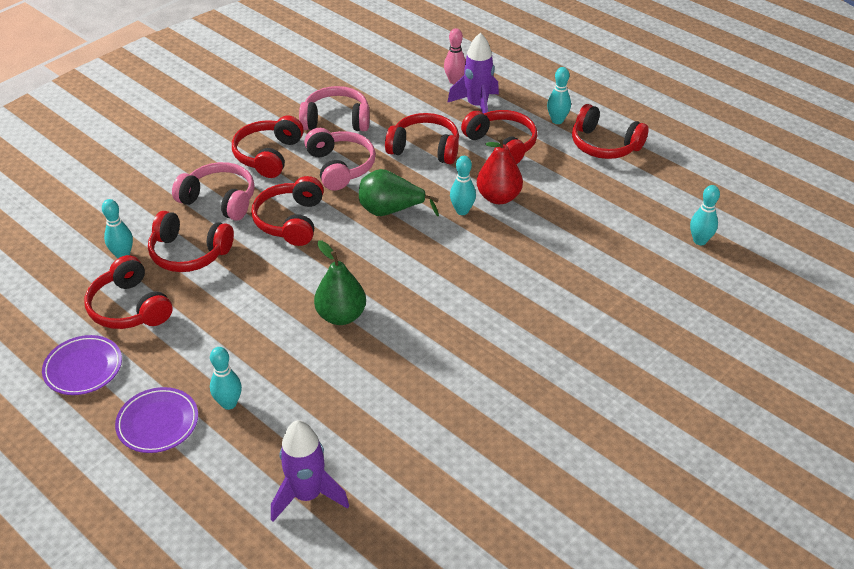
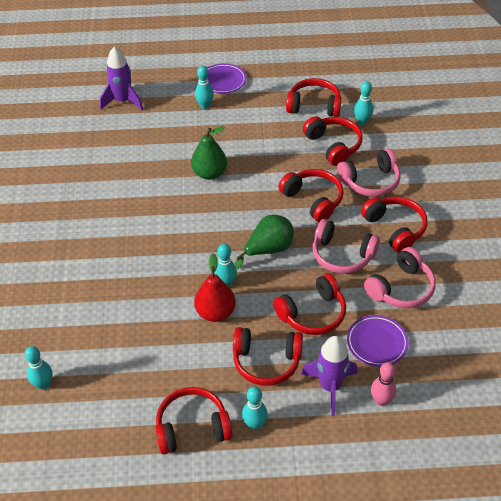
camera: 135 degrees right, 5 degrees up
purple plate [42,335,122,395] -> purple plate moved to [347,315,409,367]
red headphones [148,211,234,272] -> red headphones turned 90 degrees clockwise [303,116,363,166]

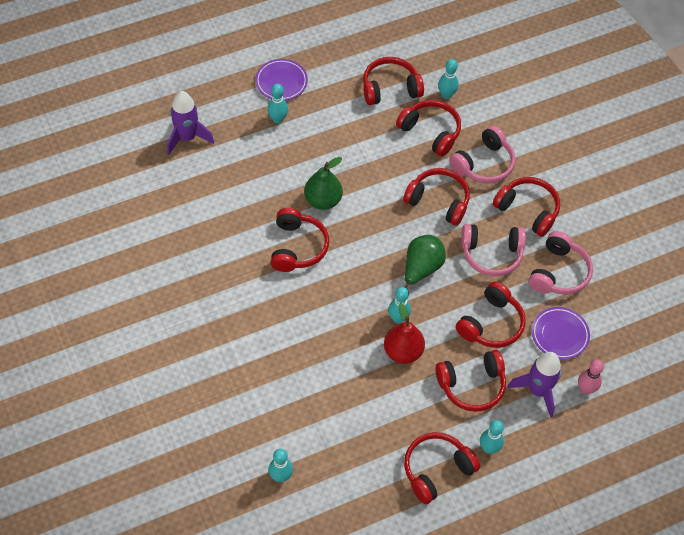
camera: 25 degrees left, 10 degrees up
none -> red headphones [271,208,329,272]

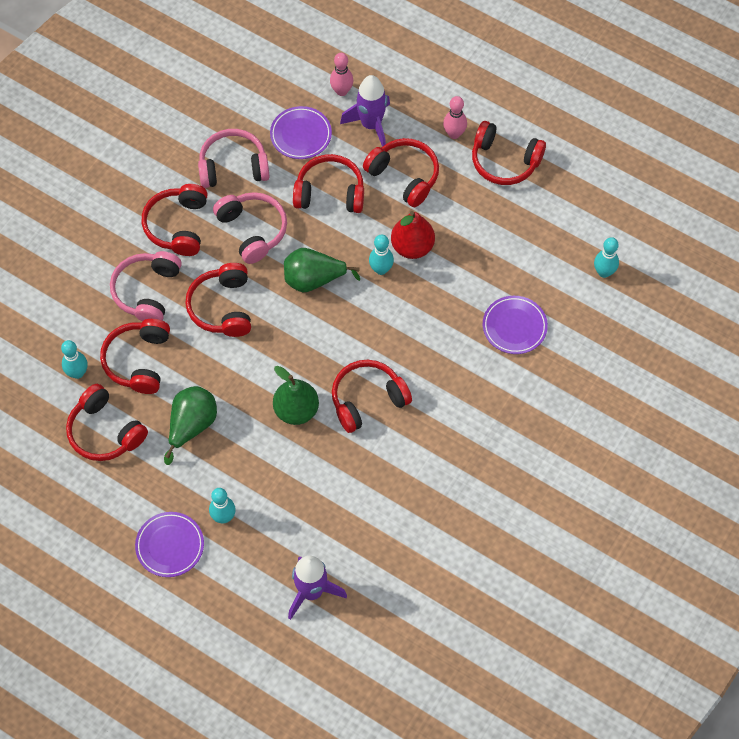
camera: 120 degrees left, 5 degrees up
pink headphones [449,125,515,184] -> pink headphones turned 90 degrees counterclockwise [110,251,182,322]
turquoise bowling pin [480,420,504,454] -> pink bowling pin [443,96,467,139]
none -> green pear [164,386,217,465]
none -> purple plate [483,296,548,354]

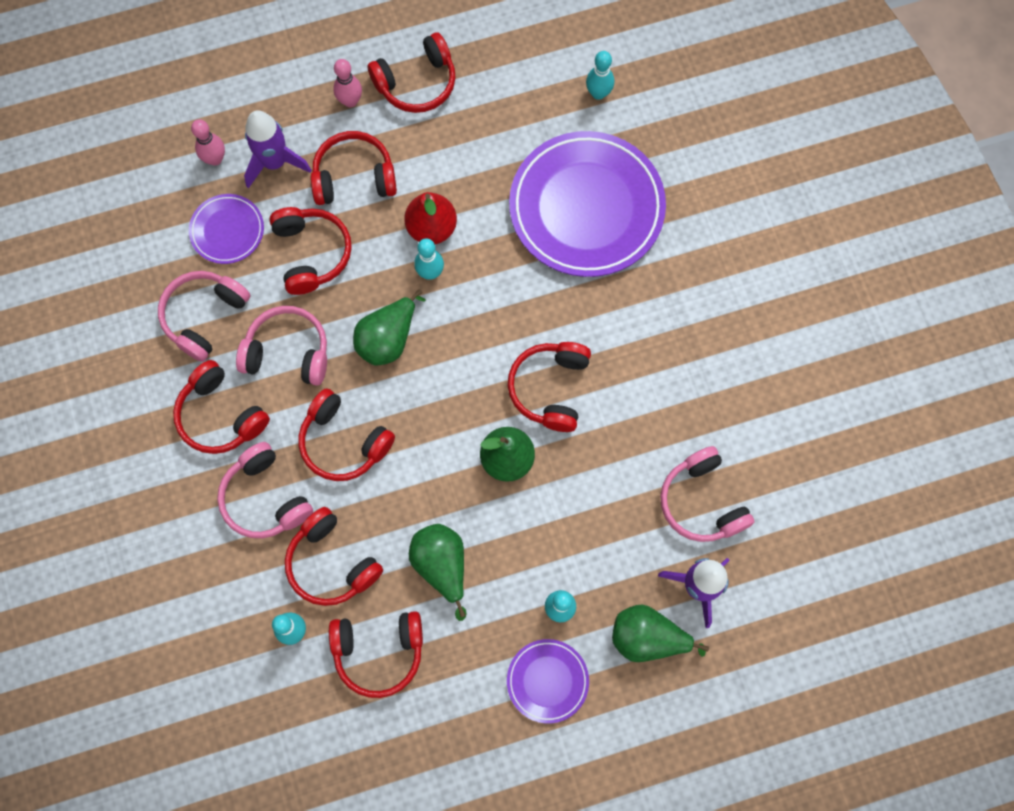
camera: 50 degrees left, 10 degrees up
red headphones [293,154,364,213] -> red headphones turned 120 degrees clockwise [269,207,352,295]
purple plate [483,296,548,354] -> purple plate [509,131,666,277], size x2.09
none -> green pear [612,605,709,662]
none -> pink headphones [660,446,755,542]

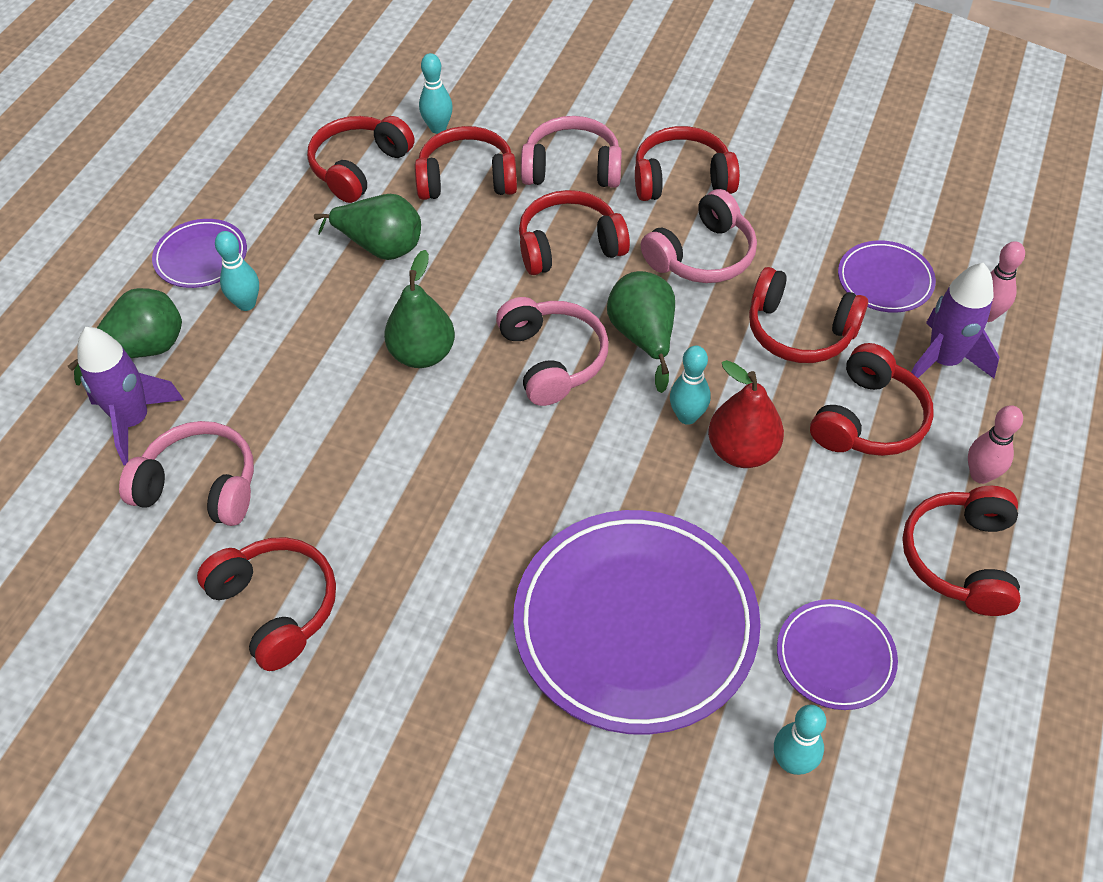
camera: 130 degrees right, 20 degrees down
pink headphones [158,271,251,362] -> pink headphones moved to [496,297,609,406]
red headphones [508,342,591,432] -> red headphones moved to [197,537,336,671]
none -> purple plate [777,599,898,710]

